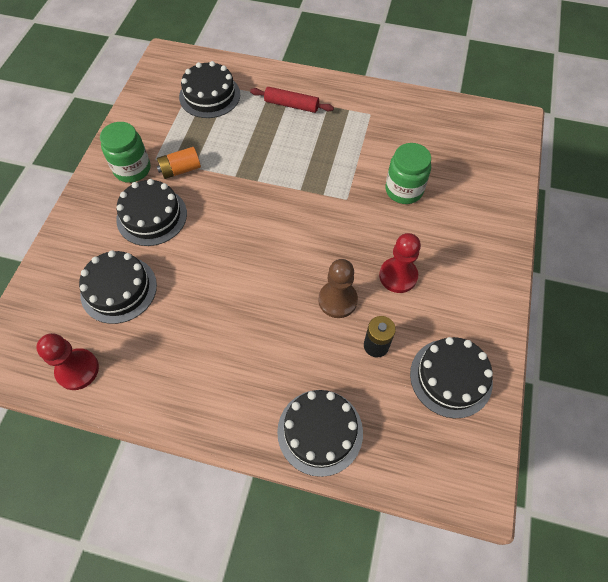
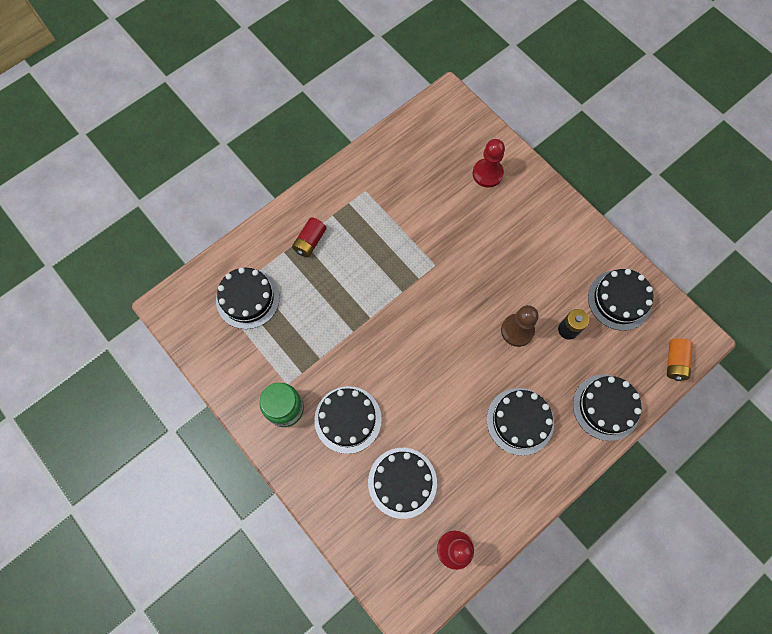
camera: 55 degrees left, 10 degrees up
orange battery [157,147,201,179] -> orange battery moved to [667,338,693,381]
red rolling pin [250,87,334,113] -> red battery [292,217,327,257]
red pawn [379,233,421,293] -> red pawn moved to [473,139,505,188]
green jar [385,143,431,204] -> none
none -> black cake [487,388,554,456]

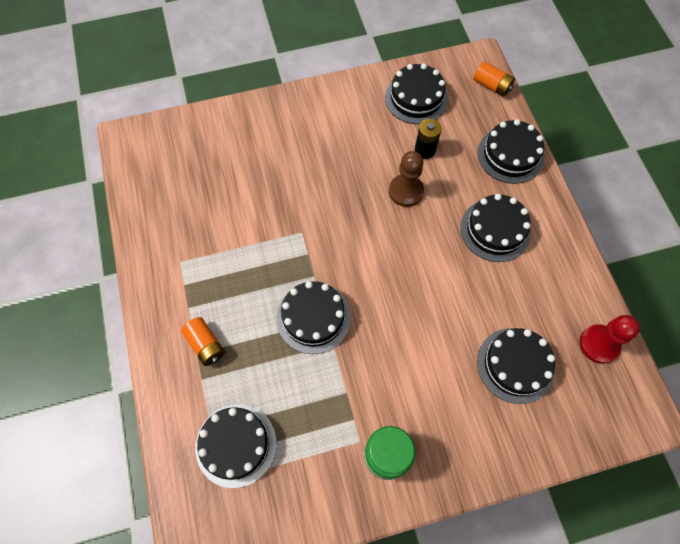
camera: 65 degrees left, 5 degrees down
red battery [292,217,327,257] -> orange battery [181,317,225,366]
black cake [314,386,382,454] -> black cake moved to [277,281,351,354]
red pawn [473,139,505,188] -> none

